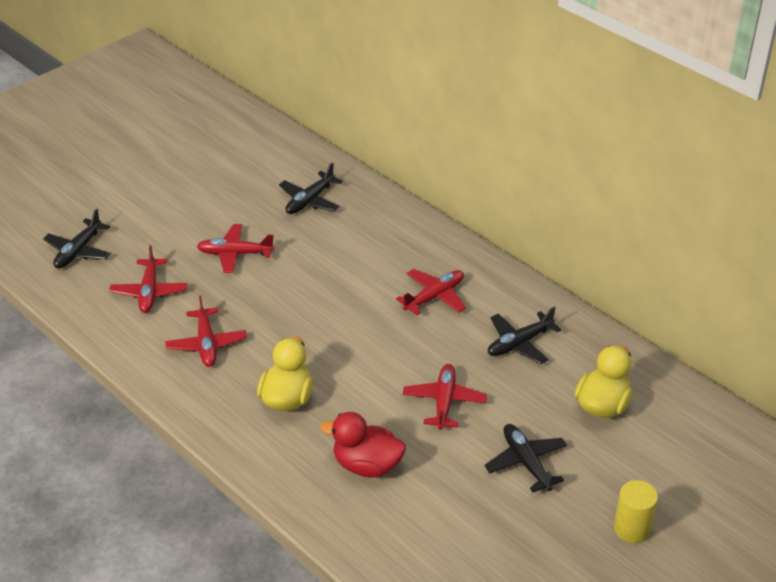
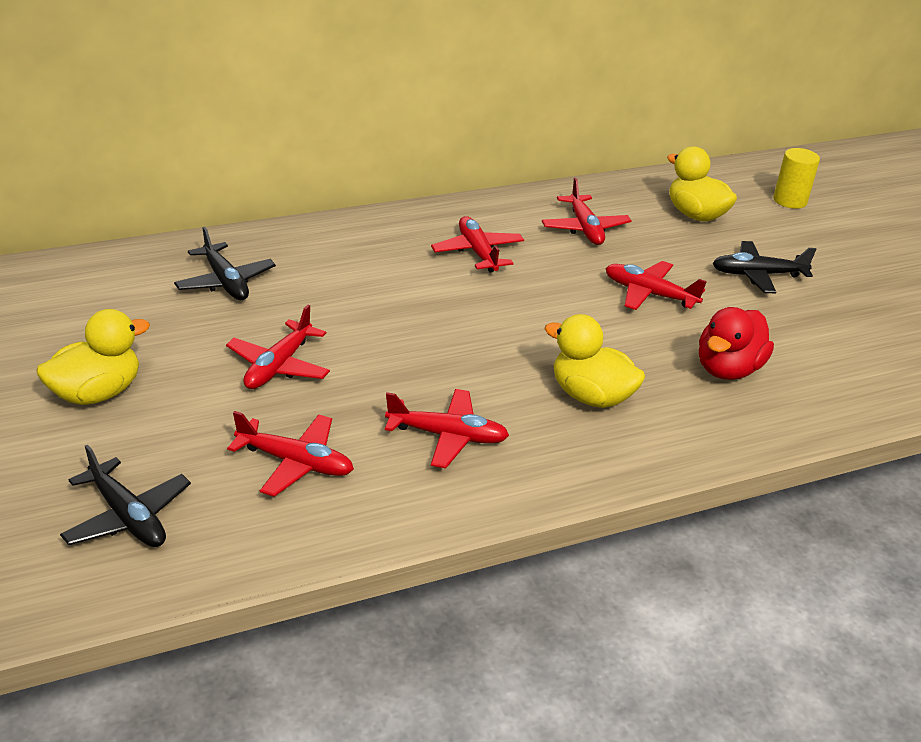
camera: 70 degrees left, 5 degrees down
black plane [488,306,561,364] -> red plane [542,178,632,245]
yellow cylinder [614,480,658,543] -> yellow cylinder moved to [773,148,820,209]
none -> yellow duck [36,309,150,405]

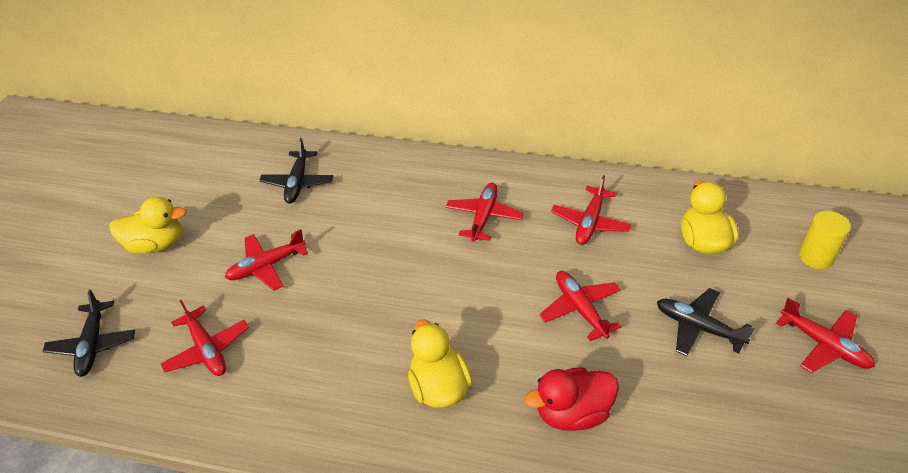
camera: 40 degrees right, 10 degrees up
red plane [385,389,509,468] -> red plane moved to [776,298,875,373]

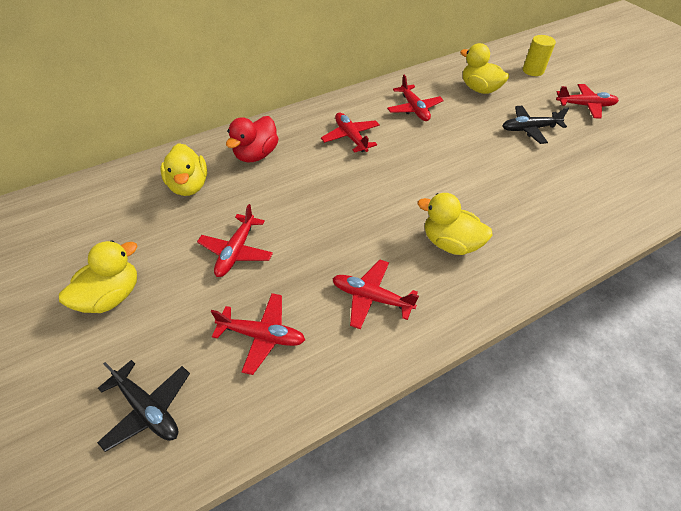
camera: 45 degrees left, 5 degrees up
black plane [259,138,333,204] -> yellow duck [160,143,207,196]
red duck [525,367,619,431] -> red duck moved to [226,116,279,162]
red plane [539,271,621,341] -> red plane moved to [332,260,419,329]

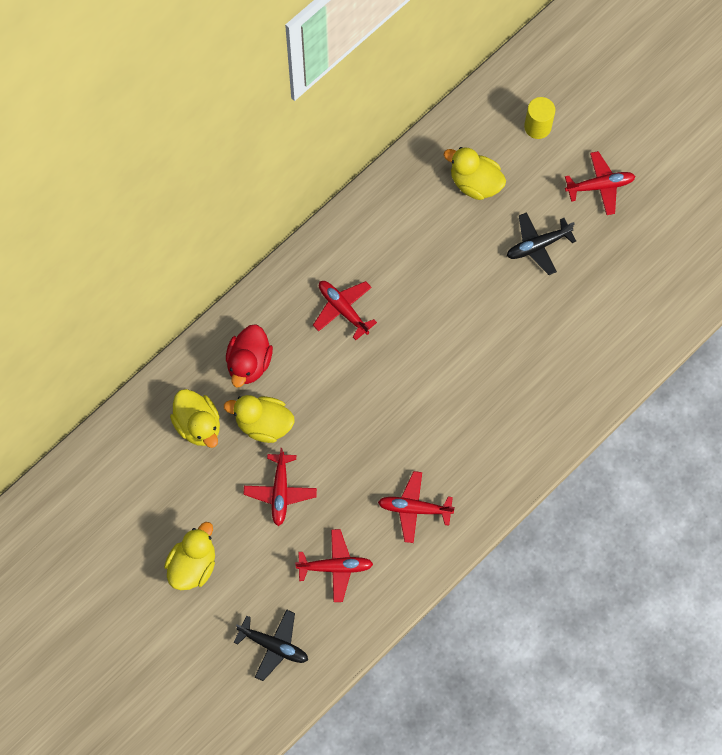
camera: 15 degrees left, 20 degrees up
red plane [387,75,444,121] -> none
yellow duck [417,193,493,255] -> yellow duck moved to [224,395,294,443]

